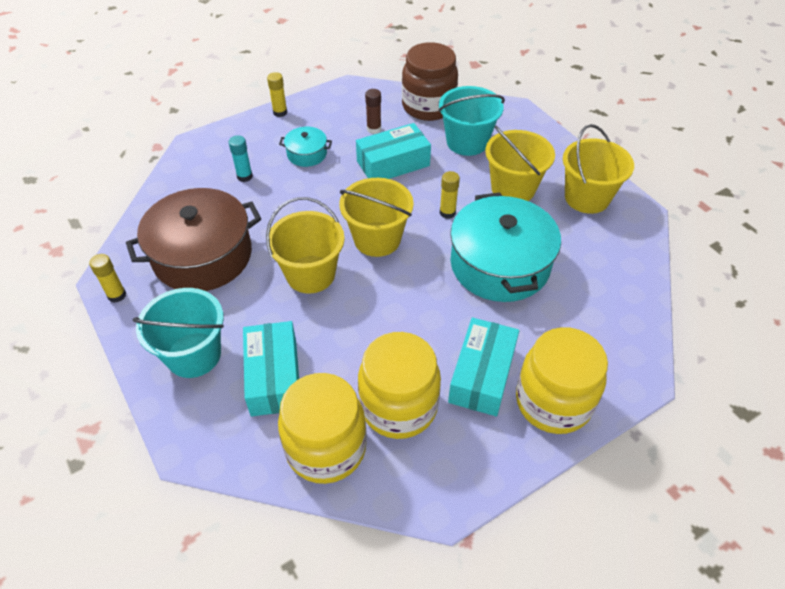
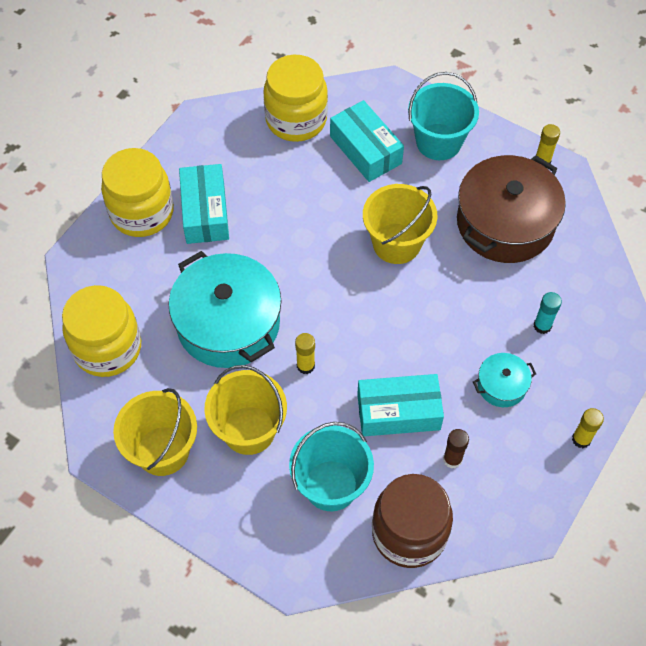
camera: 155 degrees right, 10 degrees up
yellow bucket [339,178,414,257] -> none
turquoise box [356,123,431,179] -> turquoise box turned 45 degrees clockwise [357,374,444,436]
yellow jar [358,332,441,439] -> yellow jar moved to [62,285,141,377]

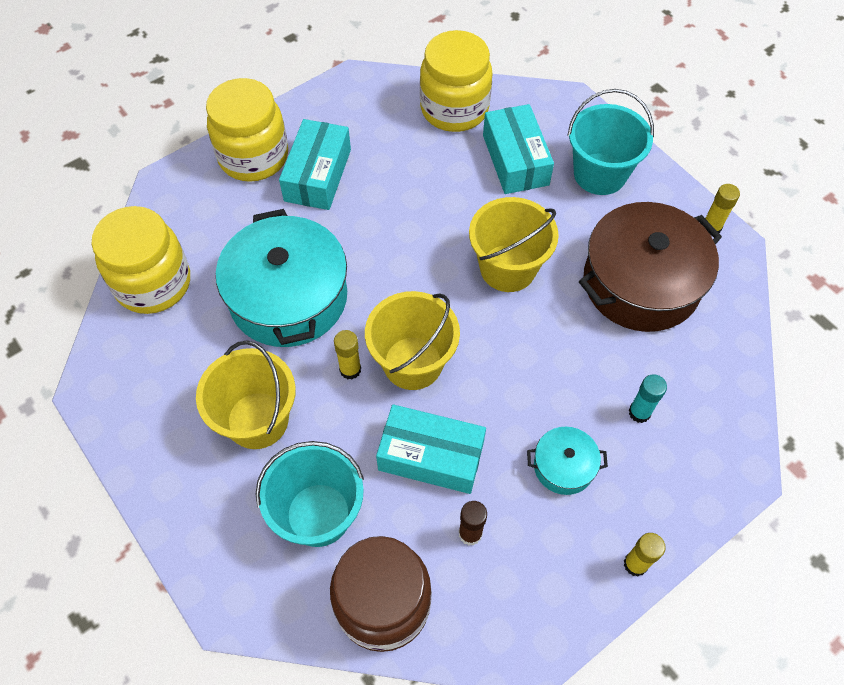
camera: 20 degrees right, 0 degrees up
yellow bucket [113,388,197,476] -> yellow bucket moved to [365,291,460,390]

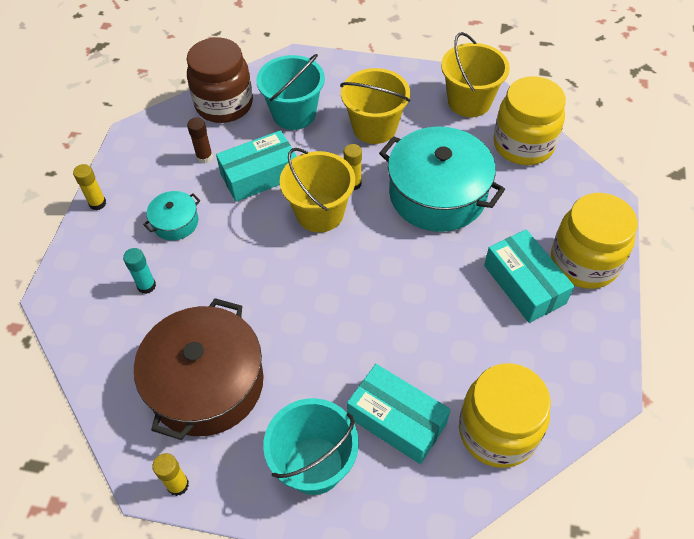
camera: 140 degrees right, 5 degrees down
yellow bucket [469,197,559,292] -> yellow bucket moved to [441,32,510,117]

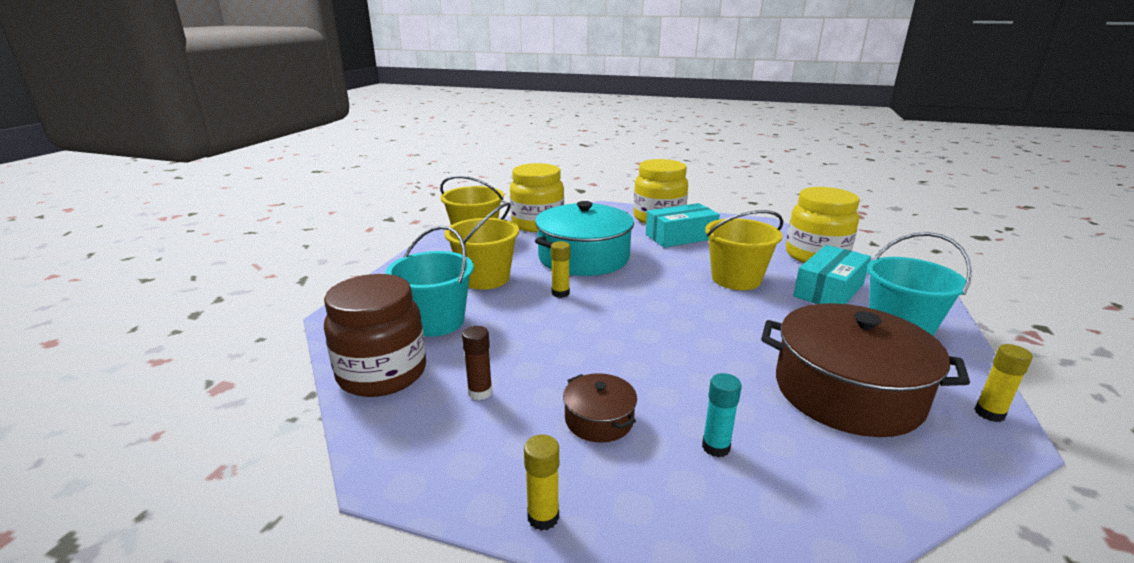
camera: 85 degrees left, 30 degrees down
turquoise pot [143,191,200,241] -> brown pot [563,373,637,443]
turquoise box [216,130,297,202] -> none
yellow bucket [280,148,355,233] -> yellow bucket moved to [705,210,783,290]

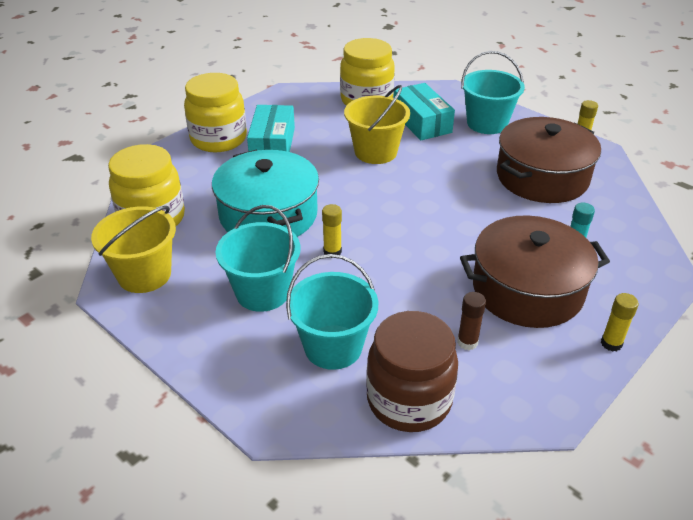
camera: 65 degrees left, 15 degrees up
yellow bucket [444,203,519,290] -> turquoise bucket [216,205,300,312]
brown pot [563,373,637,443] -> brown pot [460,215,610,328], size x2.15

